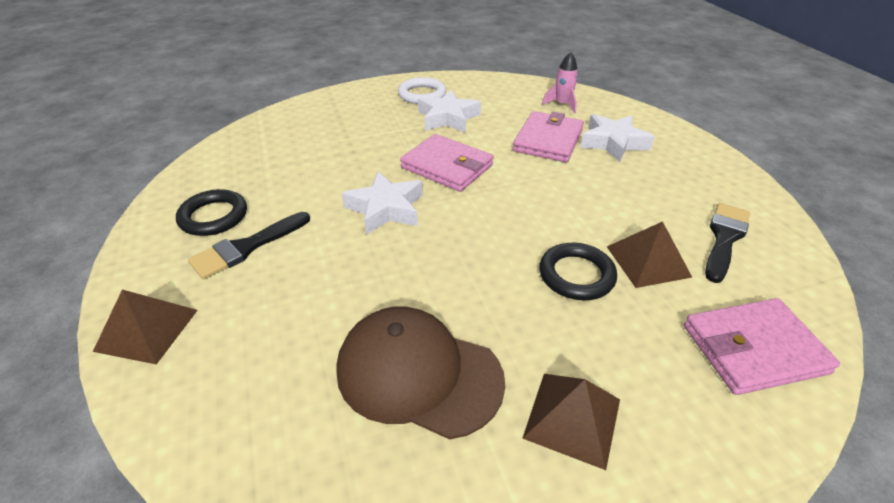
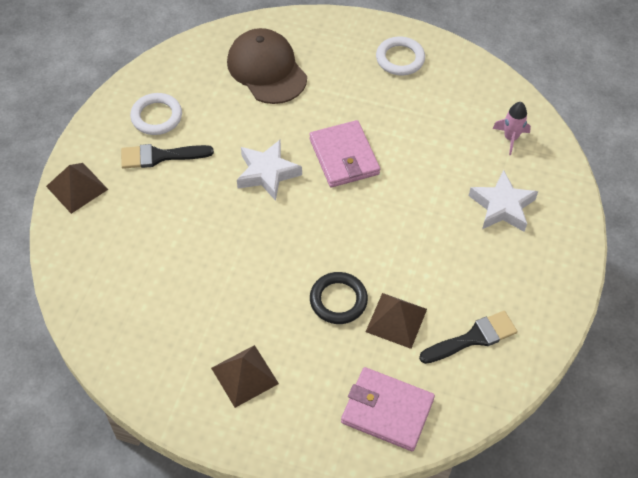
camera: 35 degrees right, 15 degrees up
black ring [176,189,247,236] -> white ring [130,93,182,135]
brown cap [337,306,505,439] -> brown cap moved to [227,28,307,104]
white star [418,90,481,133] -> none
pink wallet [513,111,584,162] -> none

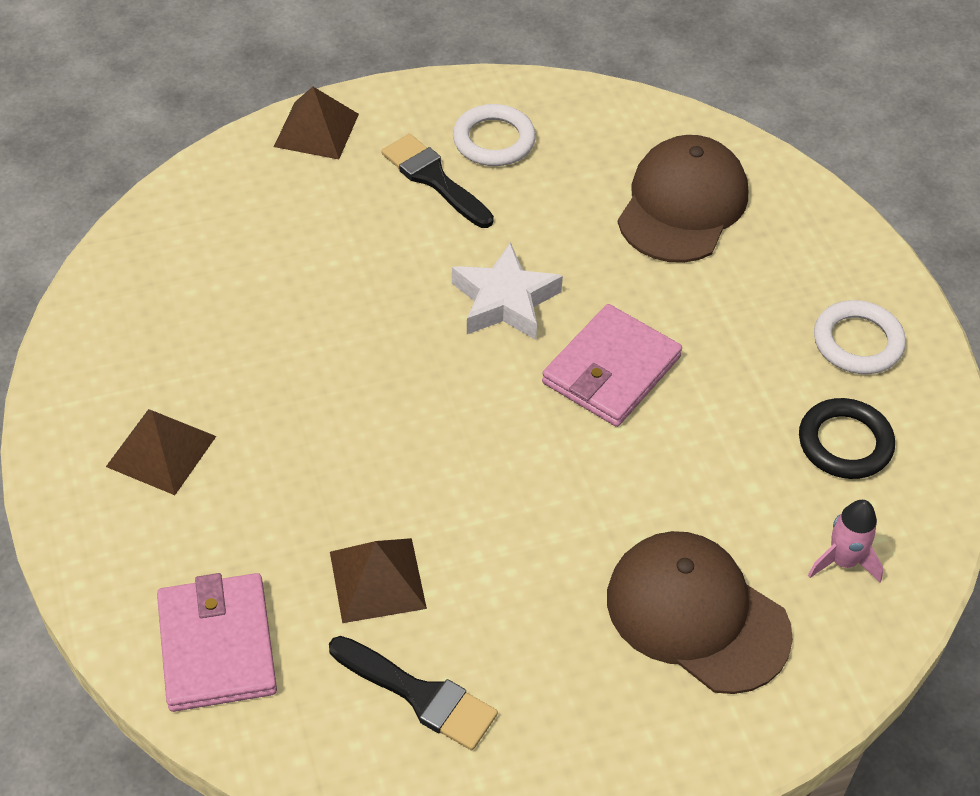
camera: 55 degrees right, 5 degrees down
black ring [310,272,368,324] -> black ring moved to [799,398,895,479]
white star [469,170,538,232] -> brown cap [607,531,793,694]

